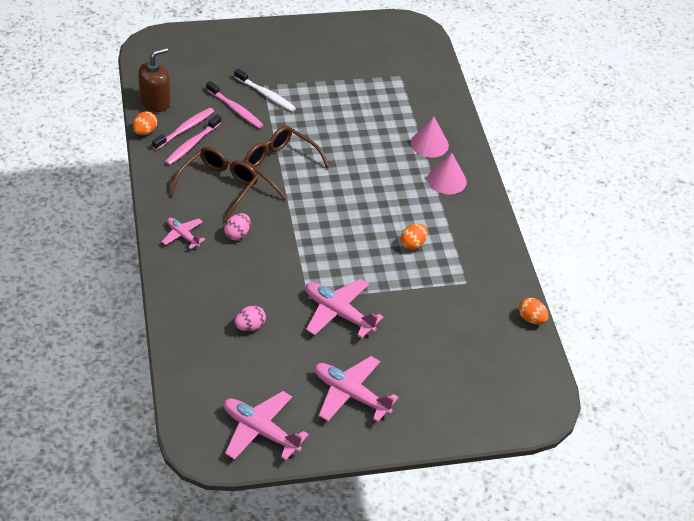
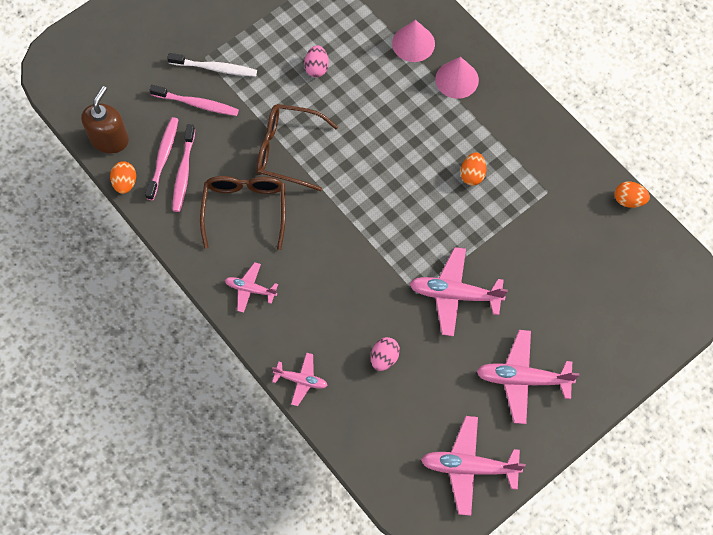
camera: 25 degrees left, 20 degrees up
pink egg [224,213,251,240] -> pink egg moved to [304,45,329,77]
none -> pink plane [272,353,328,406]

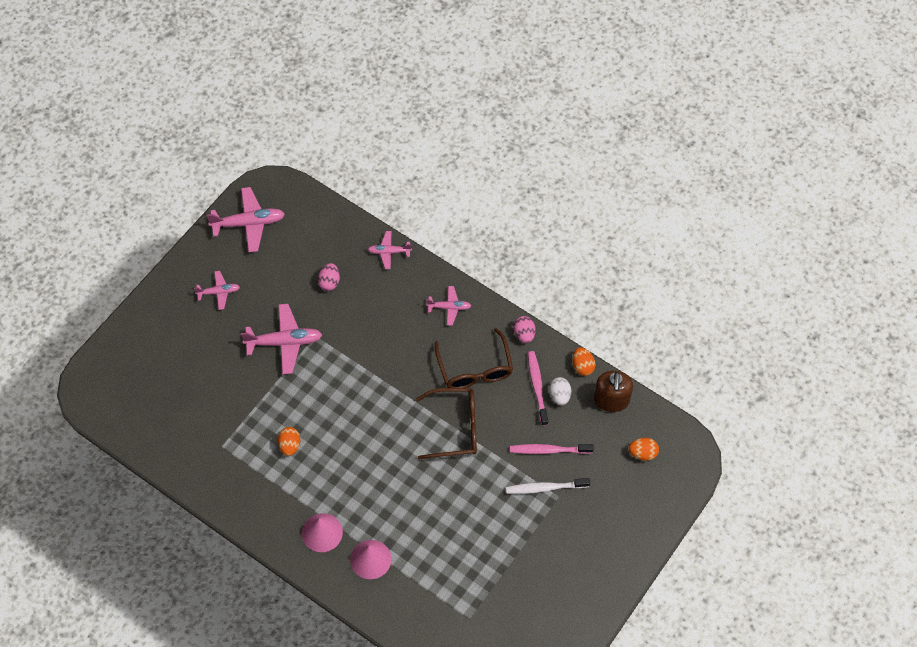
camera: 165 degrees right, 5 degrees down
pink toothbrush [145,117,179,200] -> white egg [549,377,571,405]
pink egg [304,45,329,77] -> pink egg moved to [513,316,536,343]
pink plane [476,330,579,424] -> pink plane [194,271,240,310], size x0.57
orange egg [615,181,650,208] -> orange egg moved to [629,438,659,461]

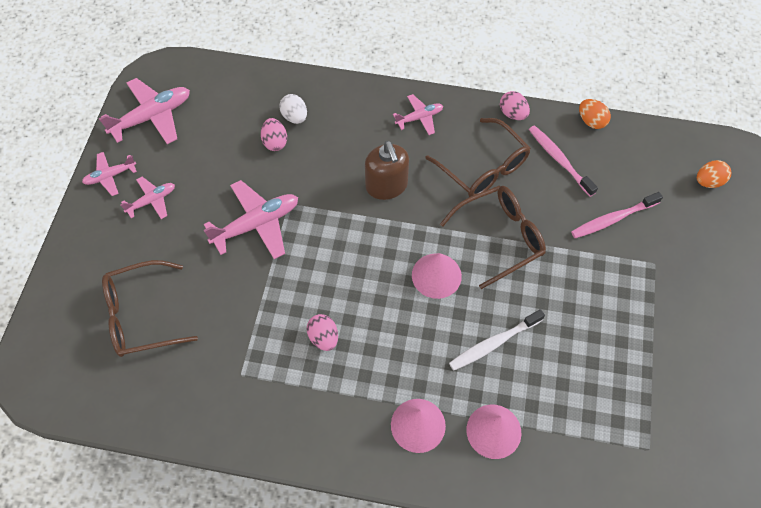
camera: 25 degrees left, 0 degrees up
orange egg [278,427,300,456] -> pink egg [307,314,338,351]
pink plane [368,231,412,269] -> pink plane moved to [82,152,137,196]
white toothbrush [506,478,590,494] -> white toothbrush moved to [449,309,545,370]
white egg [549,377,571,405] -> white egg moved to [279,94,307,124]
brown soap dispenser [594,371,633,412] -> brown soap dispenser moved to [365,141,409,200]
none -> brown glasses [102,260,198,357]
none -> pink cone [412,253,462,299]

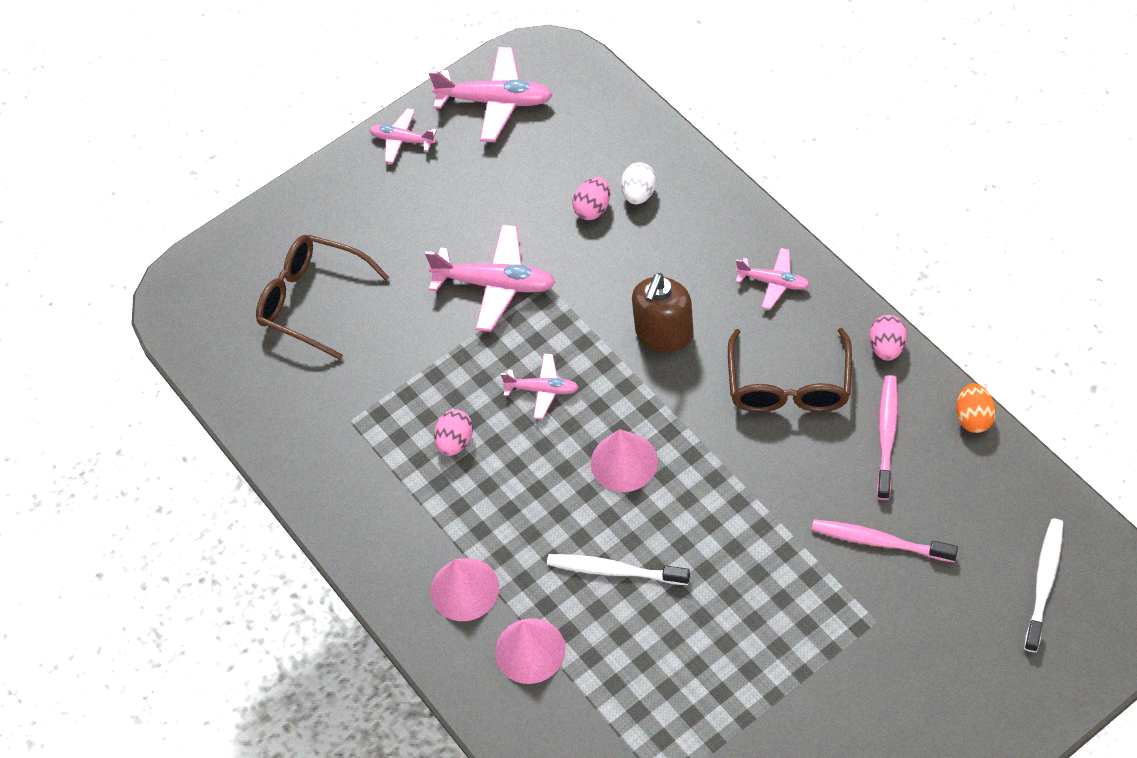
camera: 50 degrees right, 5 degrees down
pink plane [120,177,175,219] -> pink plane moved to [501,354,579,419]
brown glasses [440,185,546,289] -> none
orange egg [697,160,731,188] -> white toothbrush [1024,519,1063,652]

